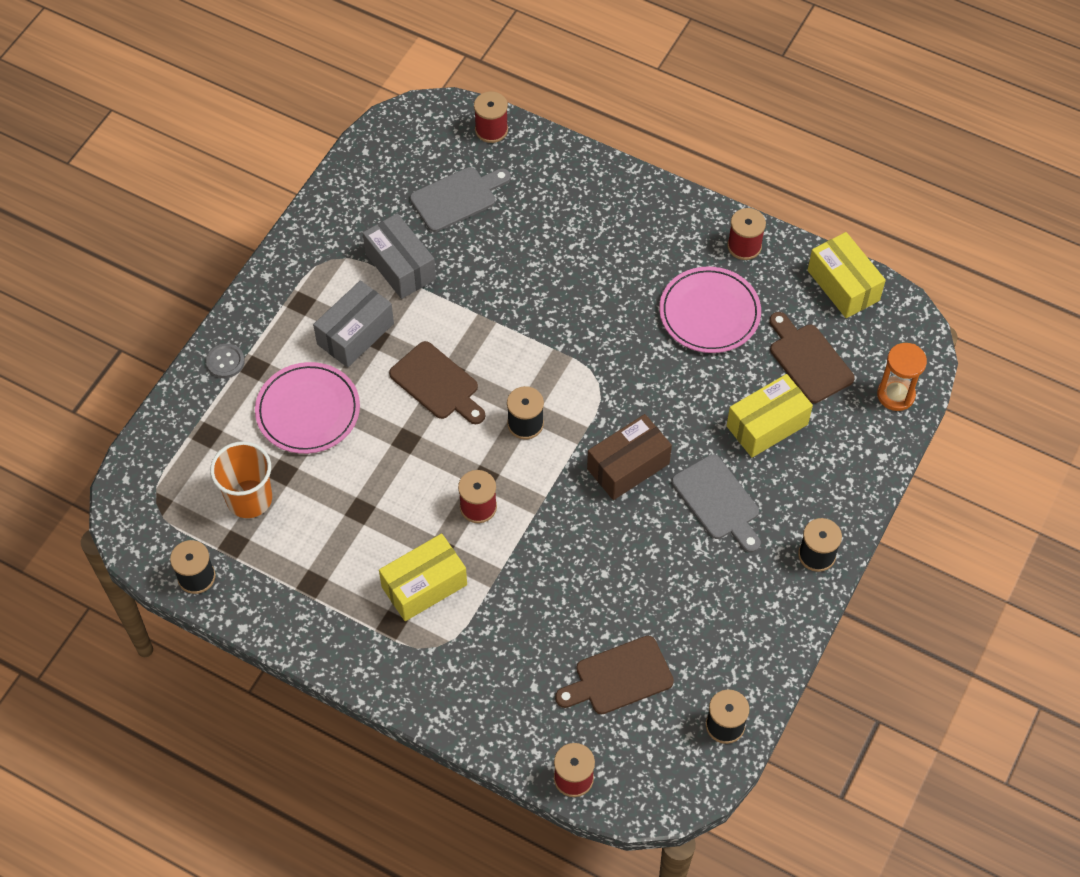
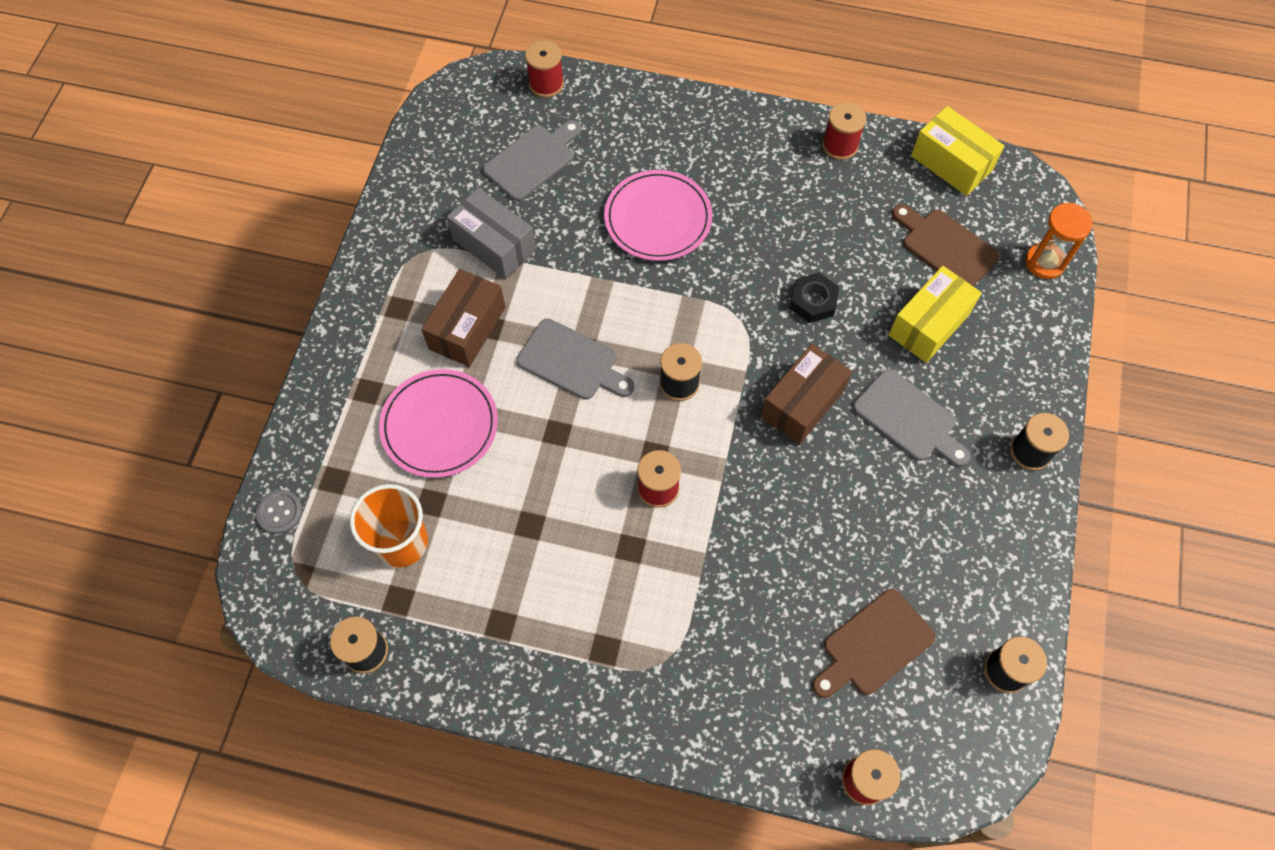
camera: 15 degrees left, 5 degrees up
grey button [206,344,245,378] -> grey button moved to [256,490,303,534]
grey box [313,280,394,368] -> brown box [421,269,506,367]
yellow box [379,533,467,621] -> none
brown cutting board [389,341,485,424] -> grey cutting board [517,319,634,400]
pink plate [659,267,761,353] -> pink plate moved to [604,170,712,261]
none -> black nut [790,272,839,323]

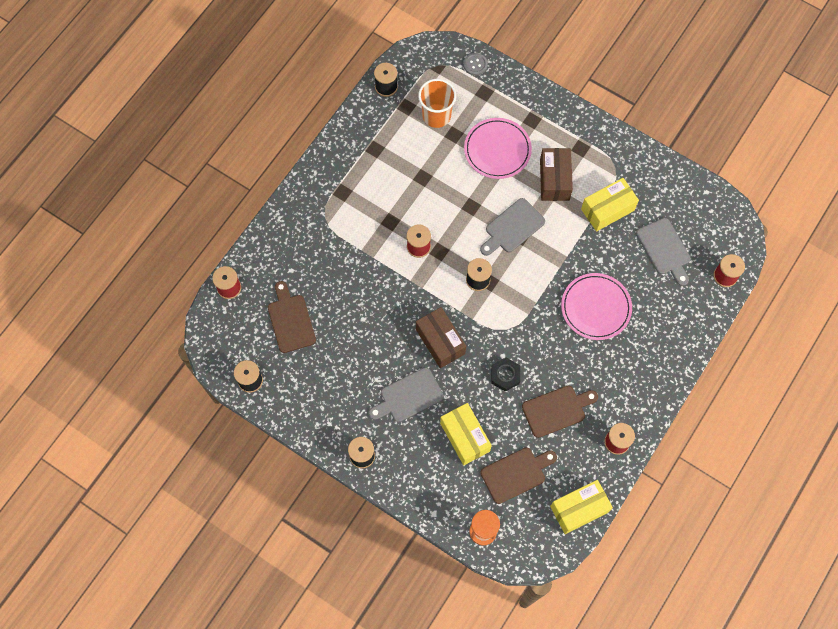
camera: 110 degrees right, 5 degrees up
brown box [421,269,506,367] -> brown box turned 45 degrees clockwise [540,148,573,201]
grey box [447,188,536,279] -> yellow box [581,178,639,232]
none -> brown cutting board [522,386,598,438]

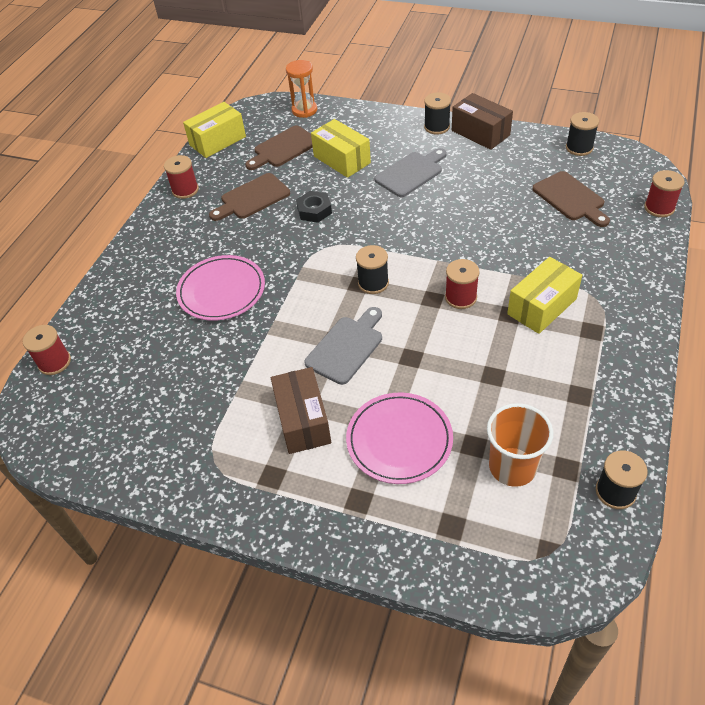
camera: 170 degrees right, 20 degrees down
brown box [416,307,466,368] -> brown box moved to [452,93,513,150]
grey button [464,53,488,76] -> none
yellow box [581,178,639,232] -> yellow box moved to [507,257,582,334]
grey cutting board [636,218,691,286] -> none

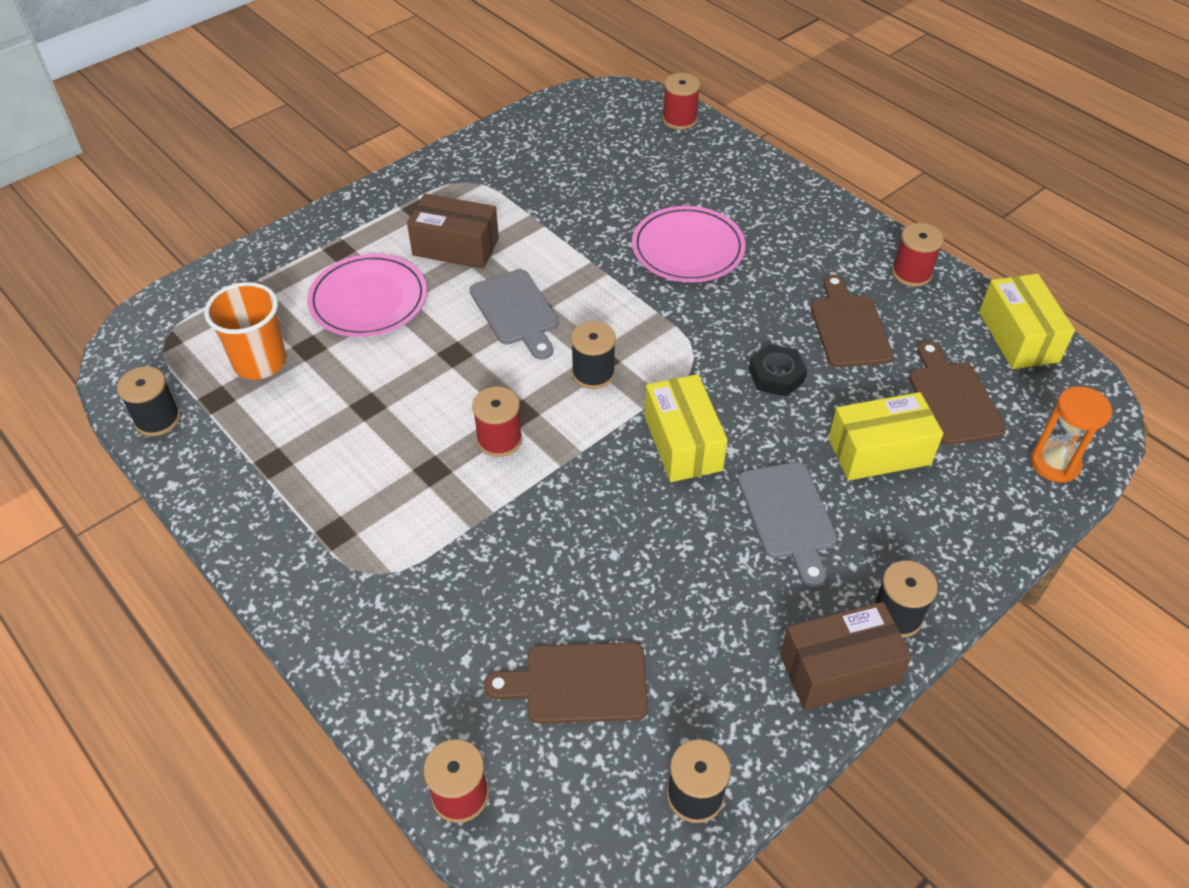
camera: 115 degrees right, 0 degrees up
yellow box [507,257,582,334] -> yellow box moved to [644,374,728,482]

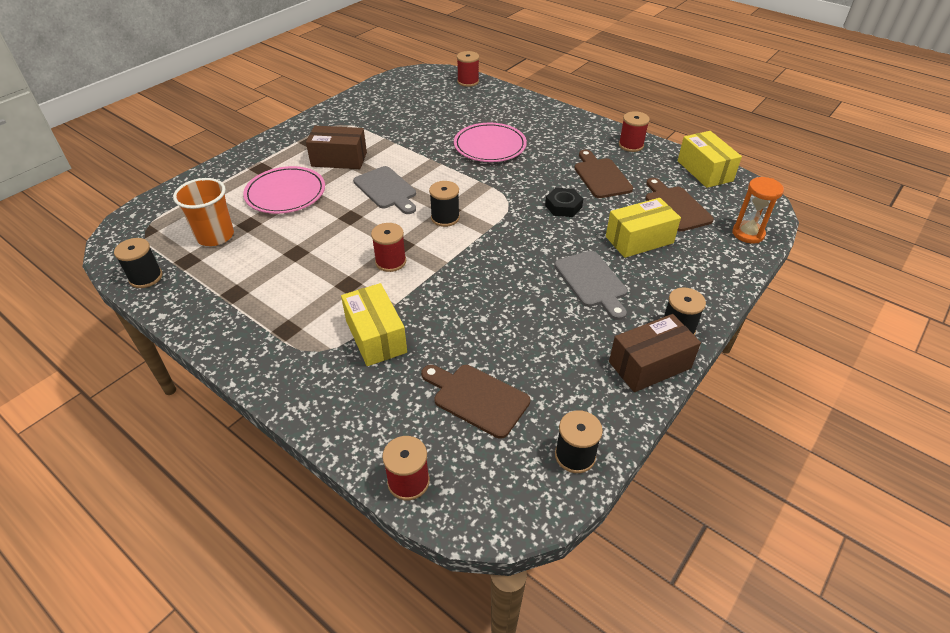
camera: 10 degrees left, 5 degrees down
brown cutting board [484,642,648,724] -> brown cutting board turned 45 degrees clockwise [421,365,530,439]
yellow box [644,374,728,482] -> yellow box moved to [341,283,407,366]

